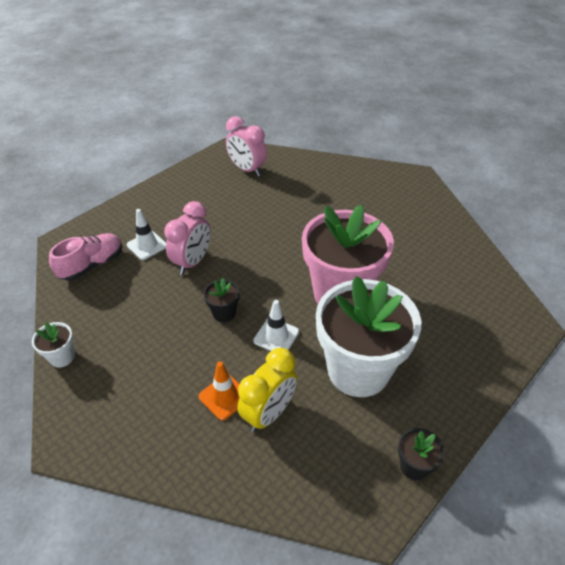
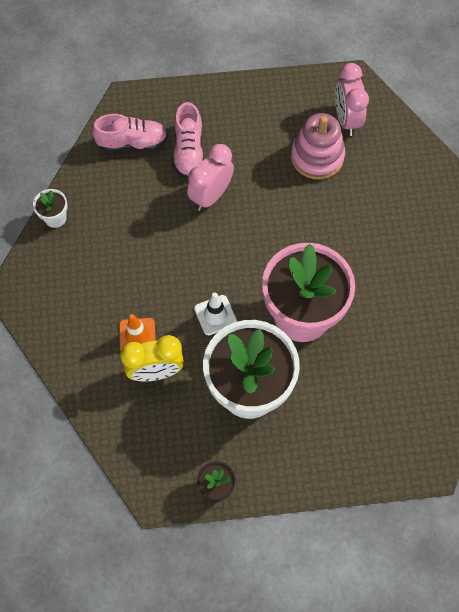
camera: 40 degrees right, 20 degrees up
white traffic cone [127,209,166,260] -> pink shoe [173,102,204,179]
pink clock [164,201,211,275] -> pink clock turned 150 degrees clockwise [187,144,234,211]
black flower pot [204,278,240,322] -> none
none -> pink stacking toy [291,113,345,180]

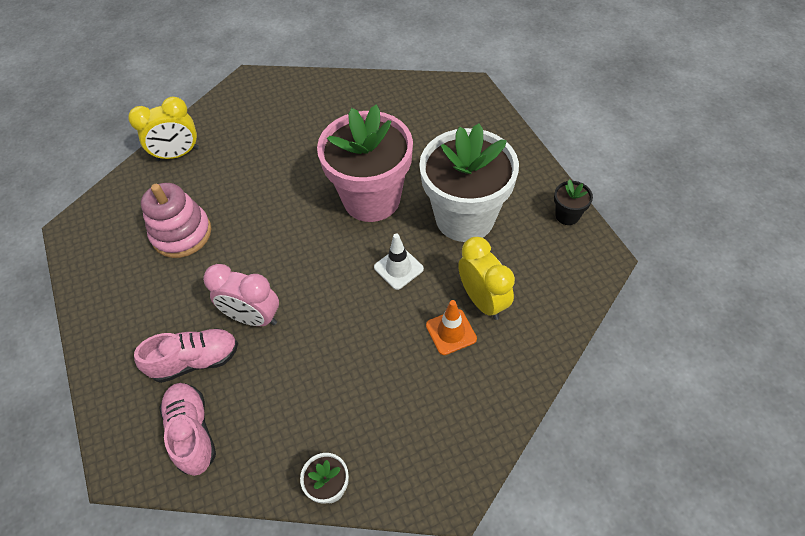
camera: 105 degrees left, 10 degrees down
pink clock [335,63,369,136] -> none
none -> yellow clock [128,97,199,161]

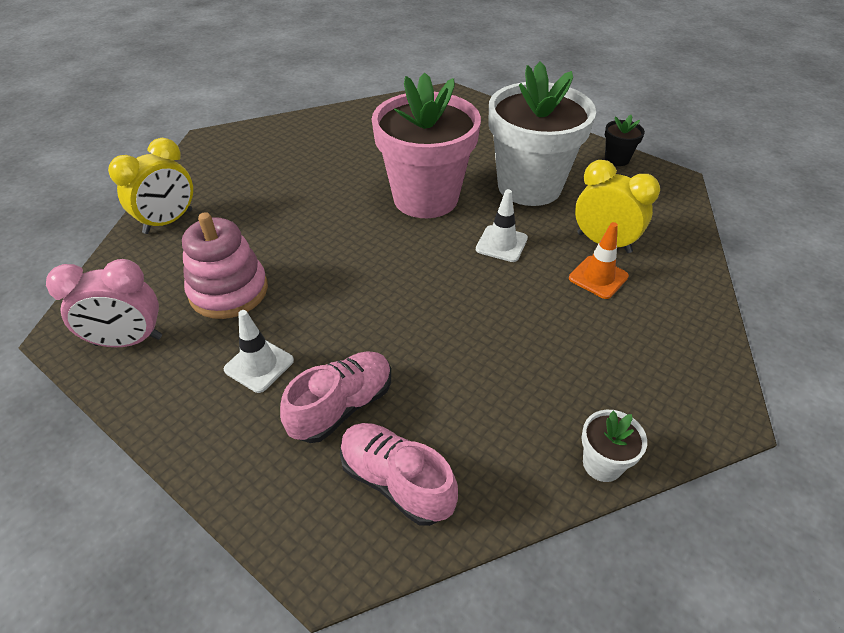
camera: 30 degrees left, 10 degrees down
pink clock [203,264,279,326] -> pink clock moved to [46,259,162,347]
none -> white traffic cone [224,310,294,393]

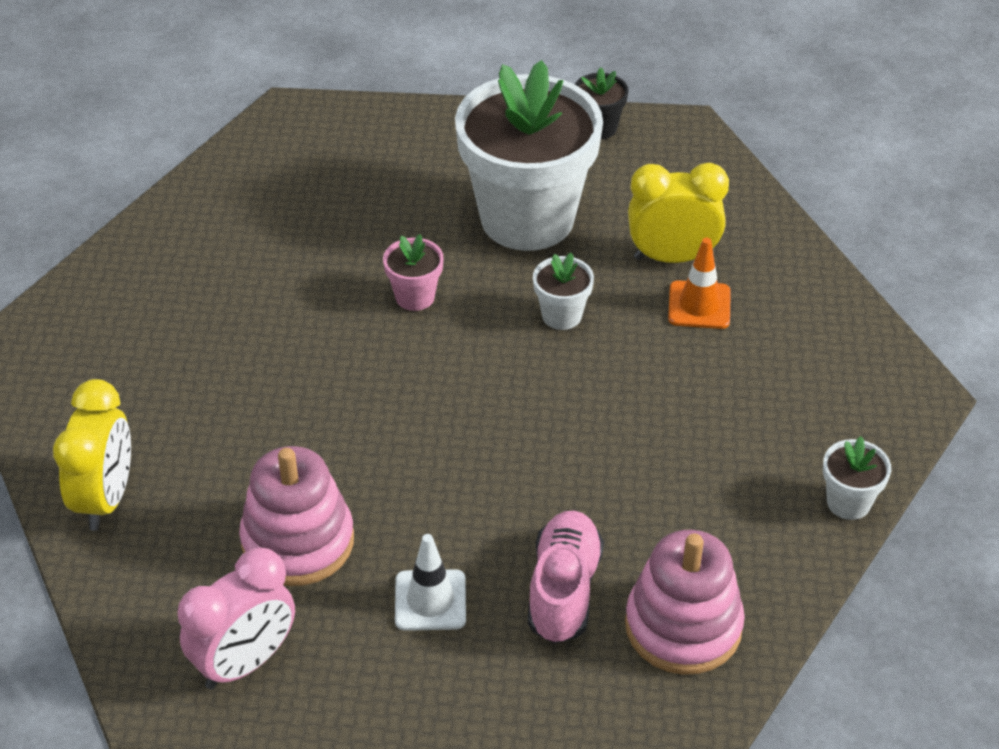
camera: 35 degrees left, 0 degrees up
pink shoe [340,423,458,526] -> pink stacking toy [625,530,745,675]
pink flower pot [372,72,481,218] -> pink flower pot [383,234,444,311], size x0.40
white traffic cone [476,189,528,262] -> white flower pot [533,253,594,330]

